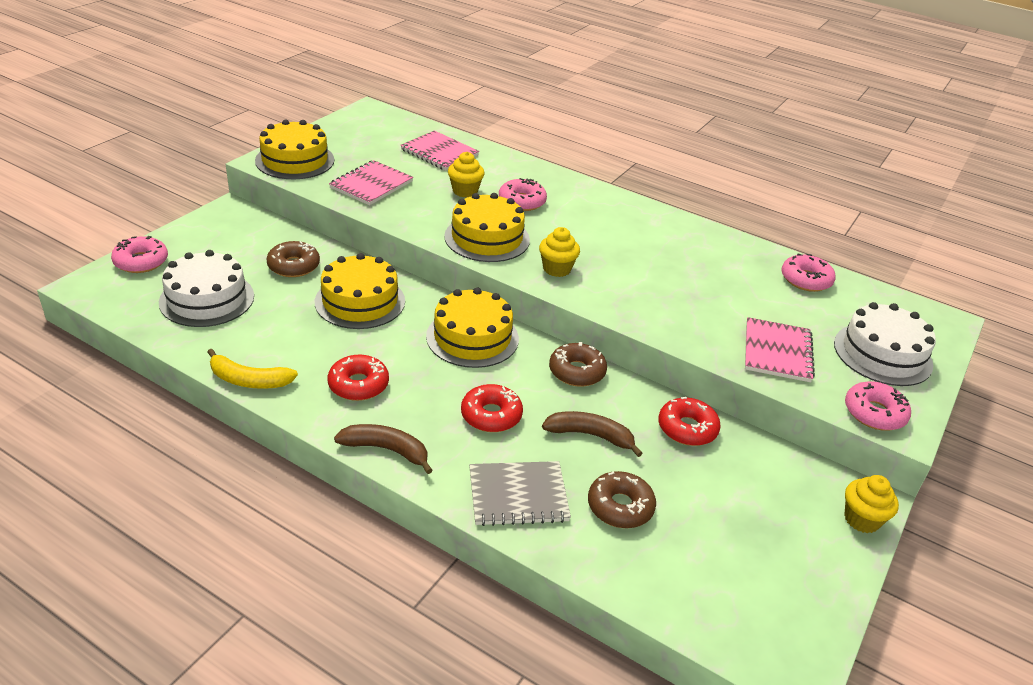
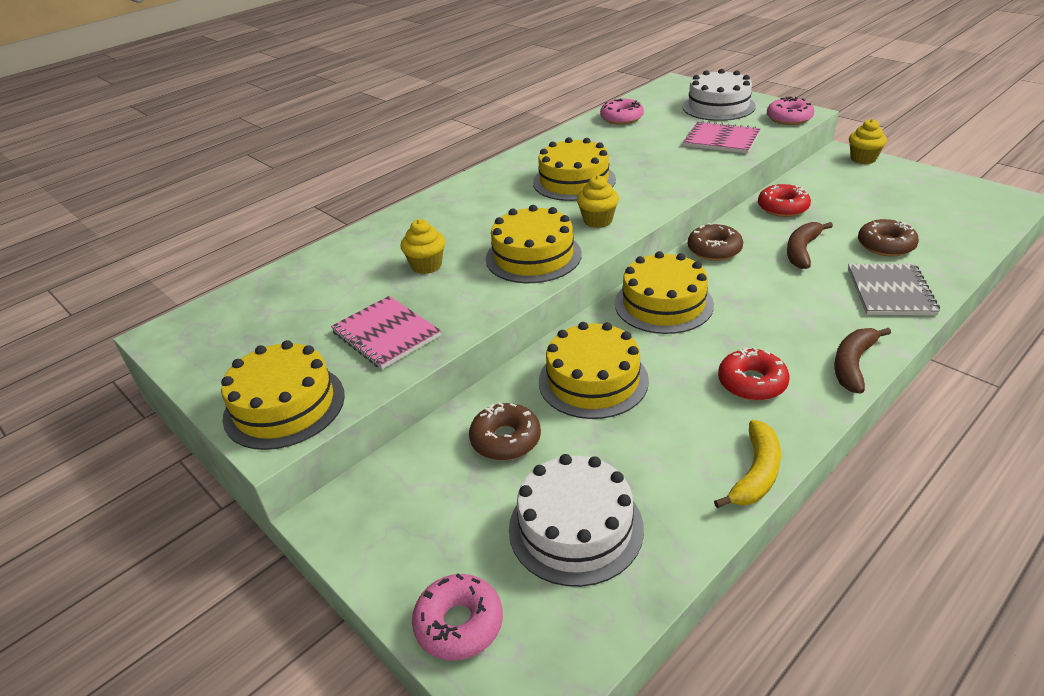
camera: 70 degrees left, 0 degrees up
pink notebook [400,131,479,171] -> none
red donut [461,384,523,432] -> none
pink donut [499,178,547,211] -> none
none -> yellow cake [533,137,616,201]

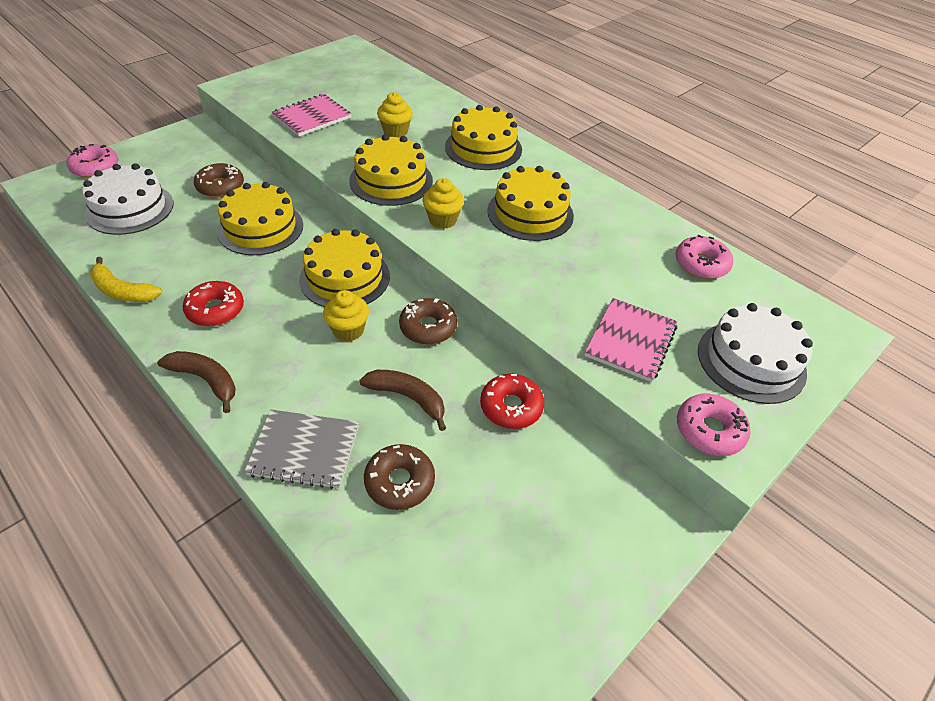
camera: 85 degrees right, 10 degrees up
yellow cake [221,340,345,450] -> yellow cake moved to [445,105,522,170]
yellow cupcake [849,119,887,164] -> yellow cupcake moved to [323,290,369,342]

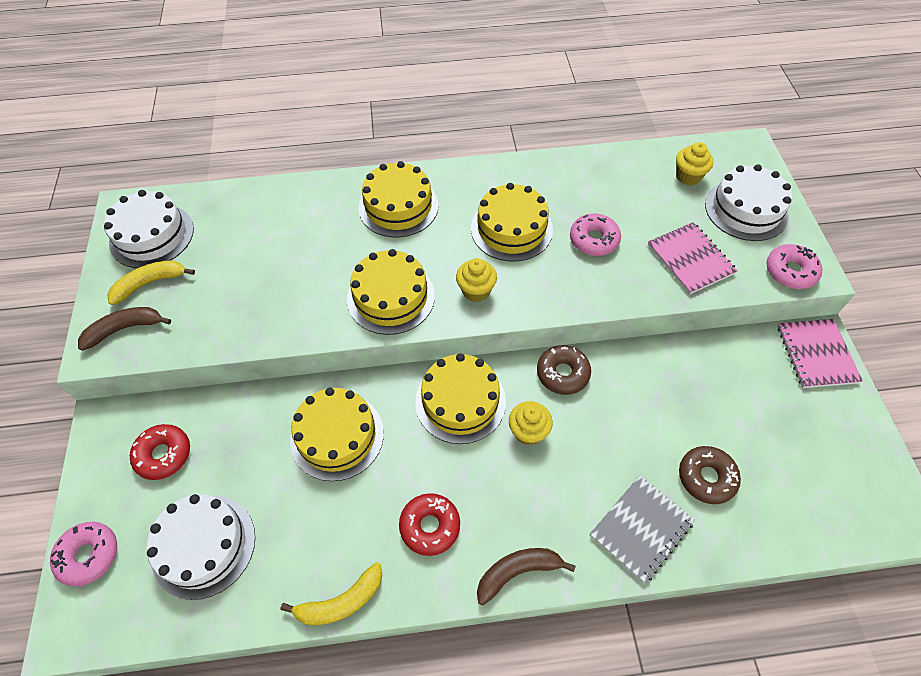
camera: 50 degrees left, 10 degrees up
brown donut [194,163,244,198] -> none
pink notebook [272,94,352,137] -> pink notebook moved to [777,319,863,388]
brown banana [360,370,446,431] -> brown banana moved to [78,307,171,351]
yellow cupcake [377,92,413,137] -> yellow cupcake moved to [676,142,713,185]
red donut [480,374,544,429] -> red donut moved to [130,424,190,480]
pink donut [675,235,733,279] -> pink donut moved to [570,214,621,256]
none -> white cake [104,190,194,268]
none -> yellow banana [107,260,195,305]

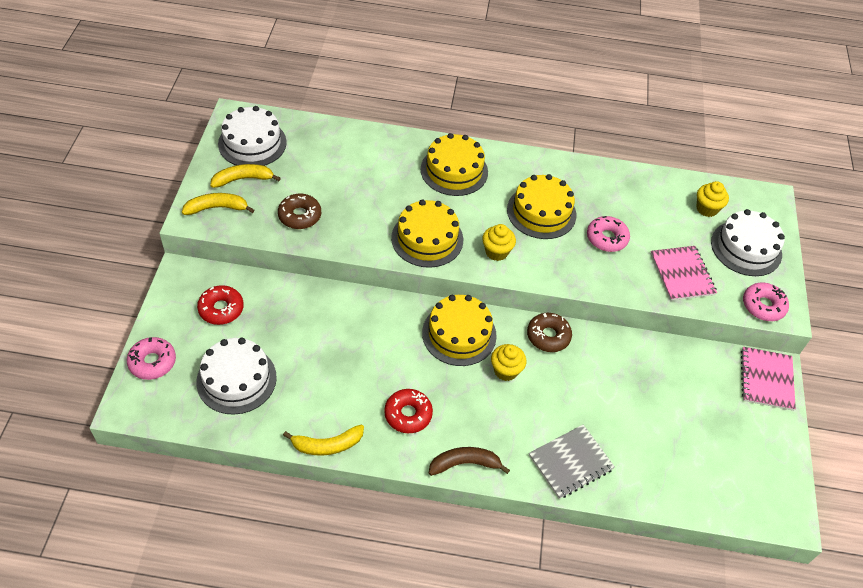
camera: 10 degrees right, 5 degrees down
brown banana [78,307,171,351] -> yellow banana [182,193,254,215]
yellow cake [290,388,384,481] -> none
brown donut [679,446,741,504] -> brown donut moved to [278,194,321,229]

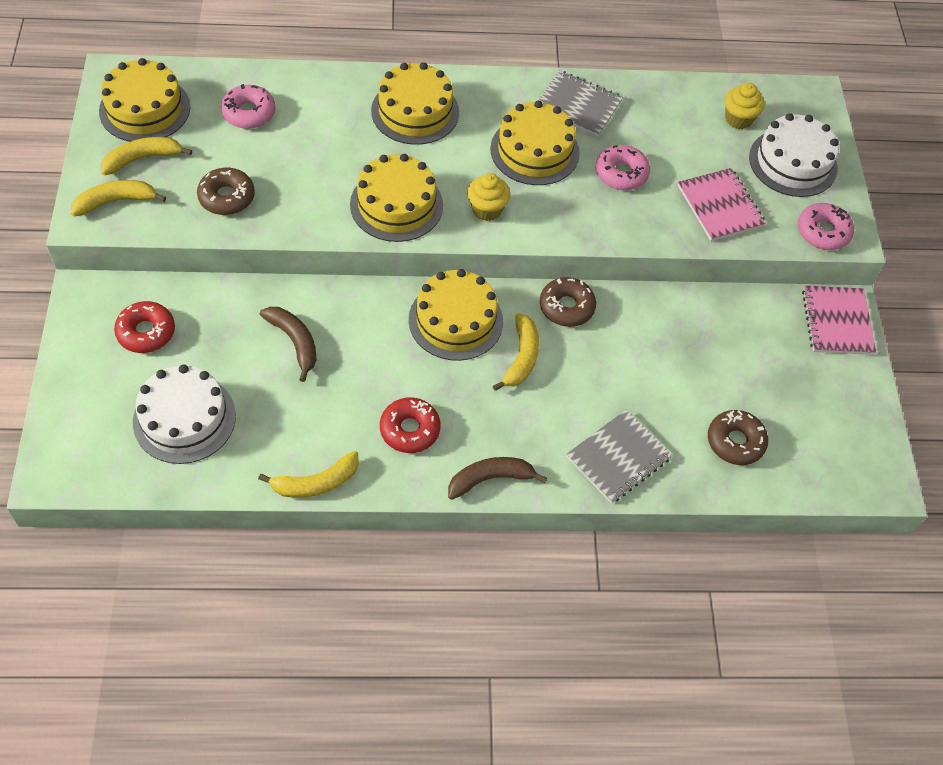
camera: 10 degrees left, 5 degrees up
pink donut [127,337,176,380] -> pink donut moved to [221,84,276,129]
white cake [218,106,287,166] -> yellow cake [99,58,190,142]
yellow cupcake [491,344,526,381] -> yellow banana [493,313,539,391]
none -> brown banana [260,307,317,382]
none -> grey notebook [537,70,623,137]
none -> brown donut [708,410,768,465]

